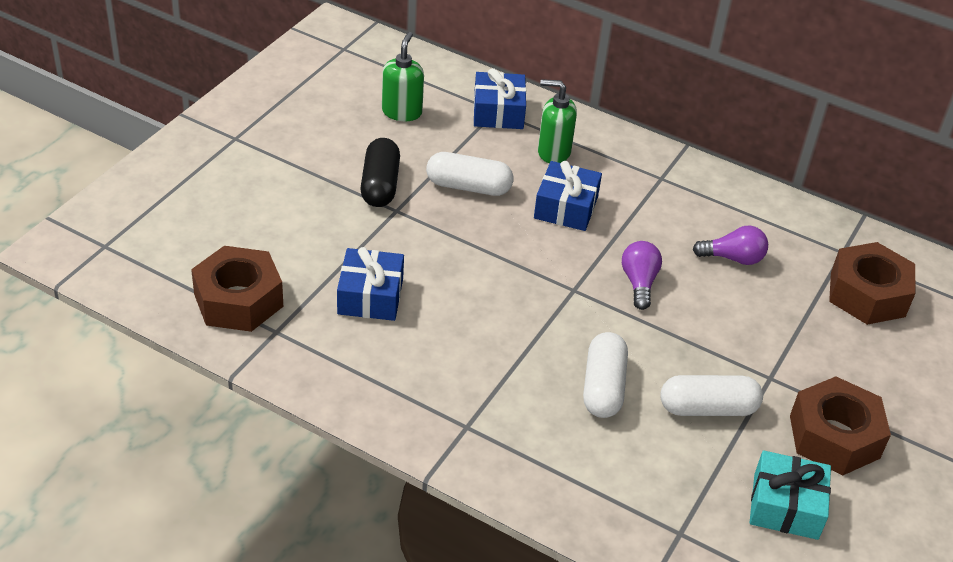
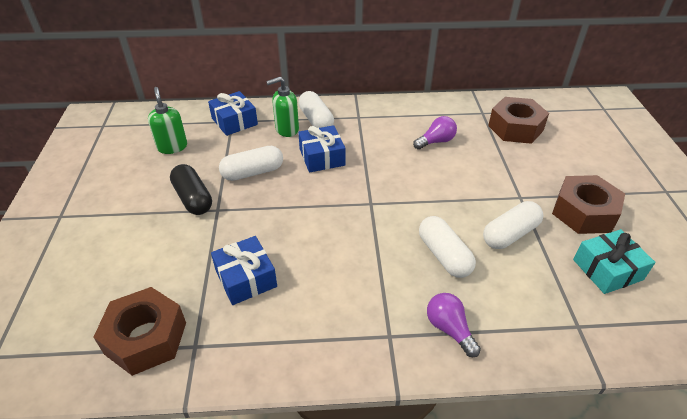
camera: 30 degrees left, 0 degrees up
purple light bulb [622,241,662,310] -> purple light bulb moved to [427,293,481,357]
none -> white capsule [298,91,334,128]

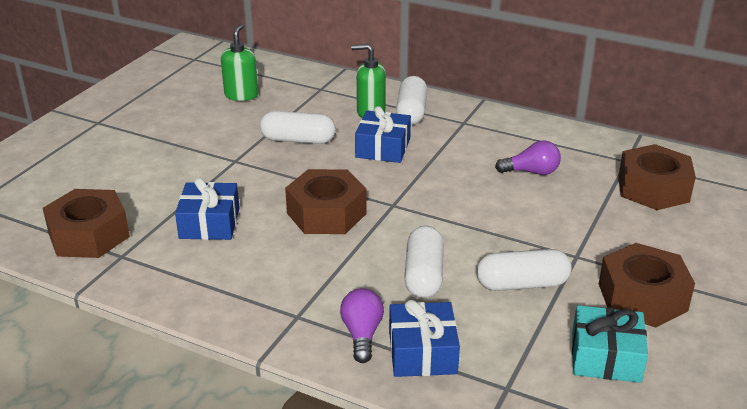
camera: 30 degrees right, 10 degrees down
black capsule [170,164,212,215] -> none
blue gift [208,91,258,136] -> blue gift moved to [389,300,460,377]
none -> brown nut [285,169,367,234]

